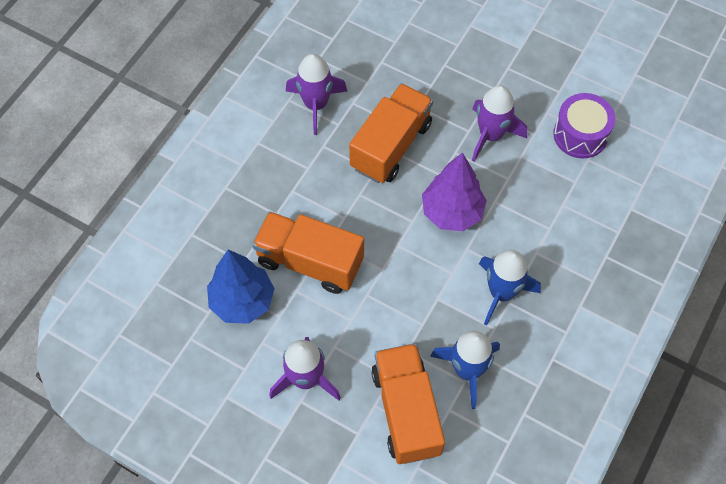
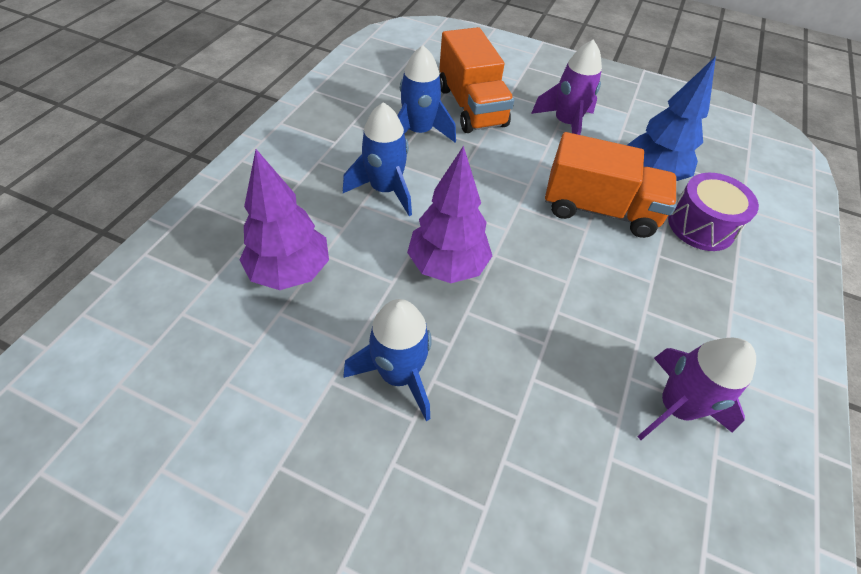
camera: 170 degrees right, 10 degrees down
orange truck [349,83,433,183] -> none
purple rocket [472,85,527,162] -> blue rocket [343,299,432,421]
purple drum [553,93,615,158] -> purple drum moved to [668,173,759,251]
none -> purple tree [239,149,329,290]

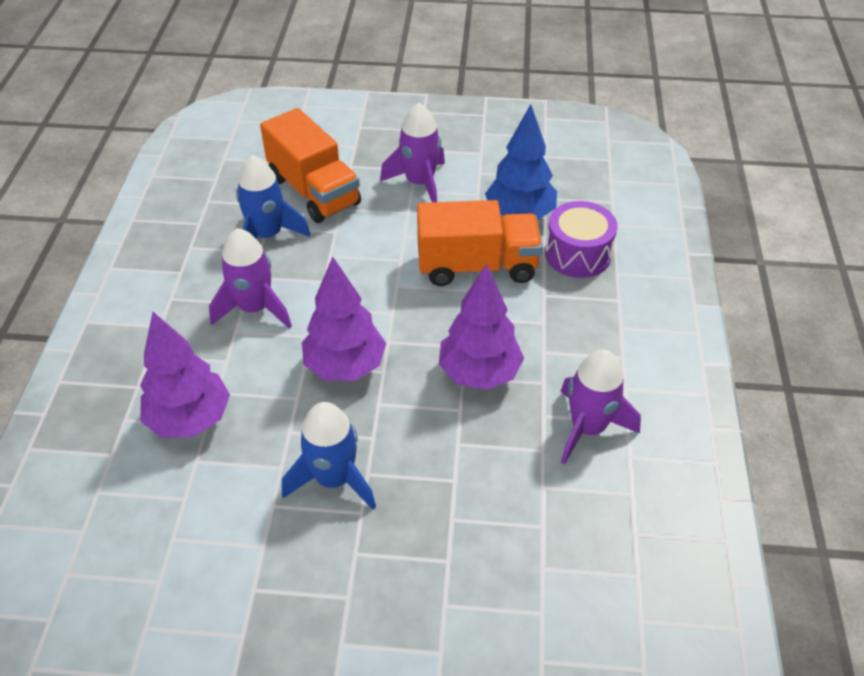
camera: 15 degrees left, 5 degrees down
blue rocket [343,102,412,216] -> purple rocket [209,228,292,329]
none -> purple tree [439,264,524,390]

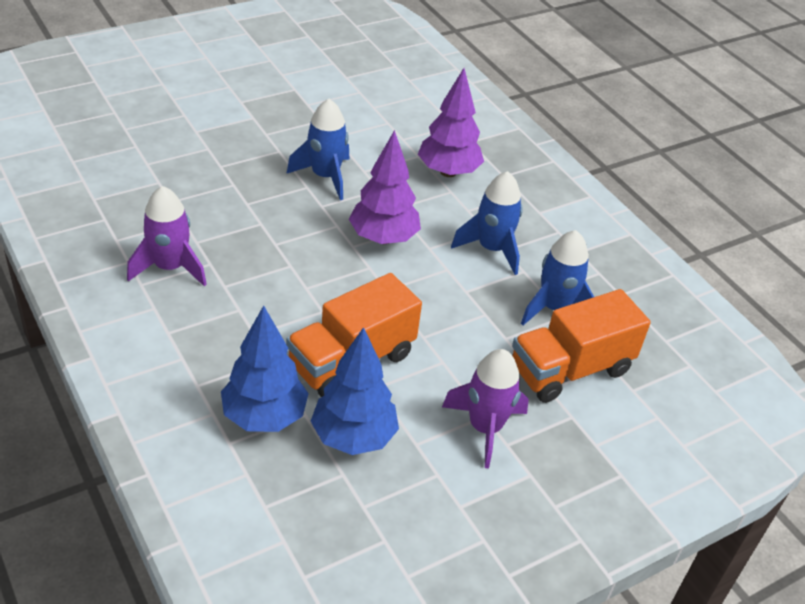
camera: 140 degrees right, 5 degrees down
purple rocket [209,228,292,329] -> blue rocket [451,171,523,275]
orange truck [260,108,361,223] -> orange truck turned 45 degrees counterclockwise [512,289,651,403]
purple tree [439,264,524,390] -> none
purple drum [545,201,618,278] -> blue tree [221,305,309,432]

